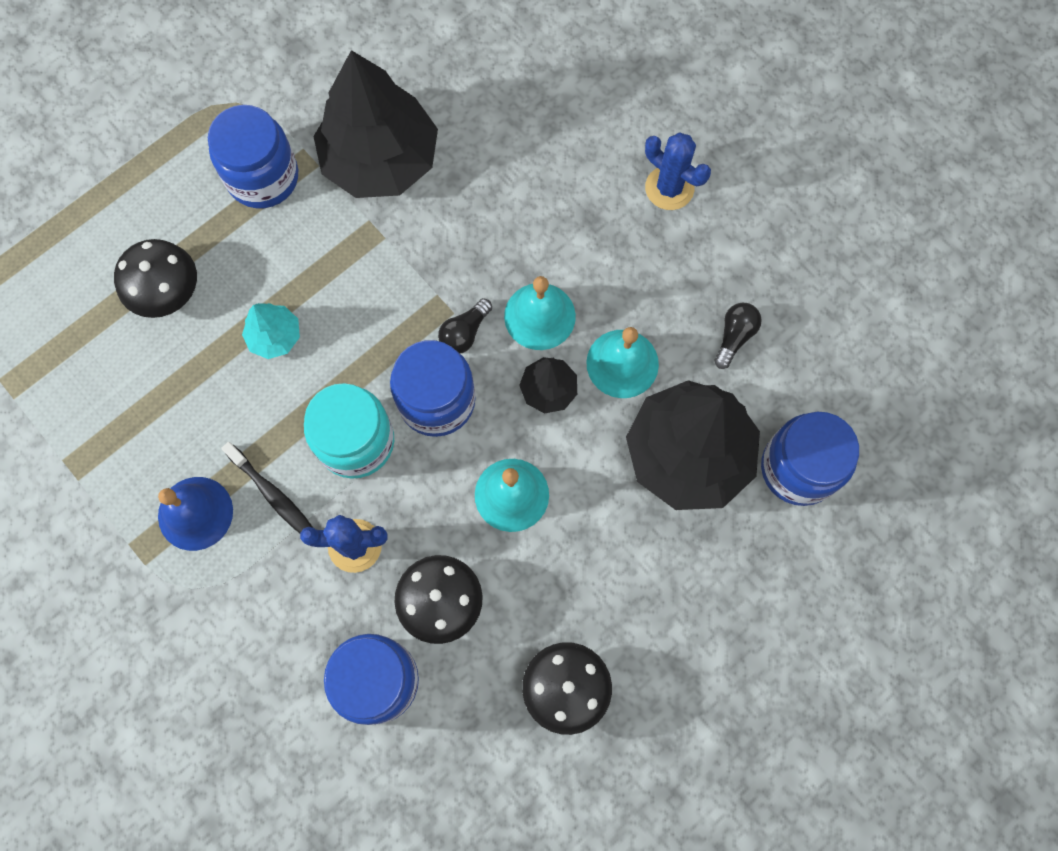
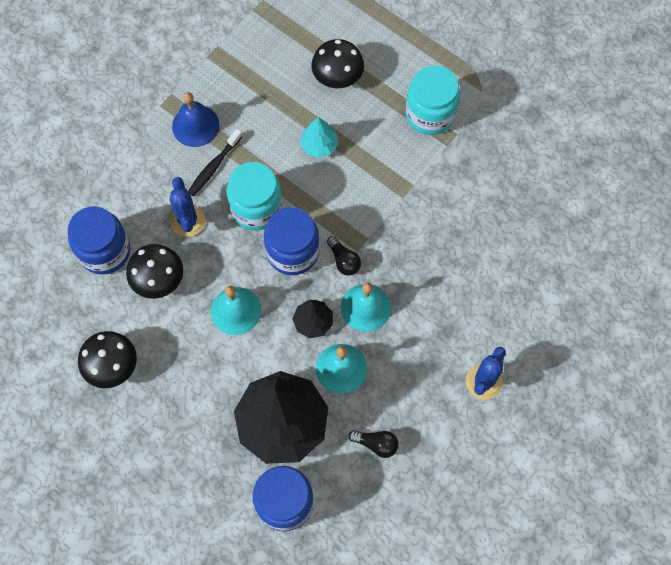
camera: 80 degrees right, 5 degrees down
blue jar [208,105,298,208] -> turquoise jar [406,65,460,135]
black tree [313,50,438,198] -> none
black light bulb [438,298,492,353] -> black light bulb turned 150 degrees counterclockwise [327,236,361,276]

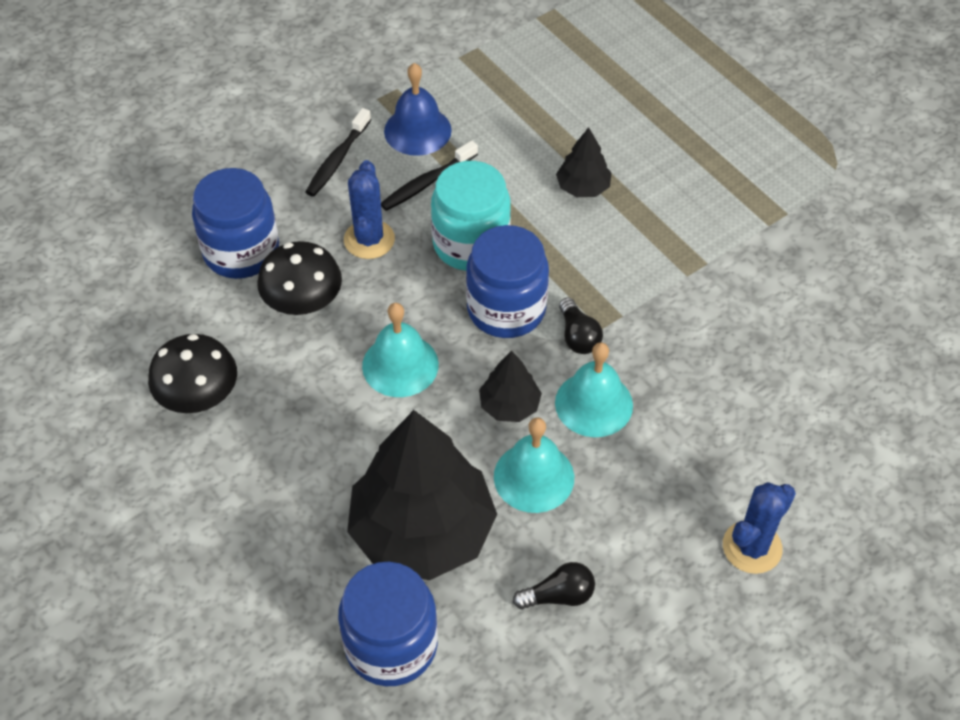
camera: 15 degrees right, 15 degrees down
turquoise tree [300,117,338,158] -> black tree [556,127,612,197]
black mushroom [311,39,364,88] -> none
black light bulb [348,430,399,458] -> black light bulb turned 45 degrees counterclockwise [513,562,595,609]
turquoise jar [406,65,460,135] -> none
none -> black toothbrush [306,108,371,197]

